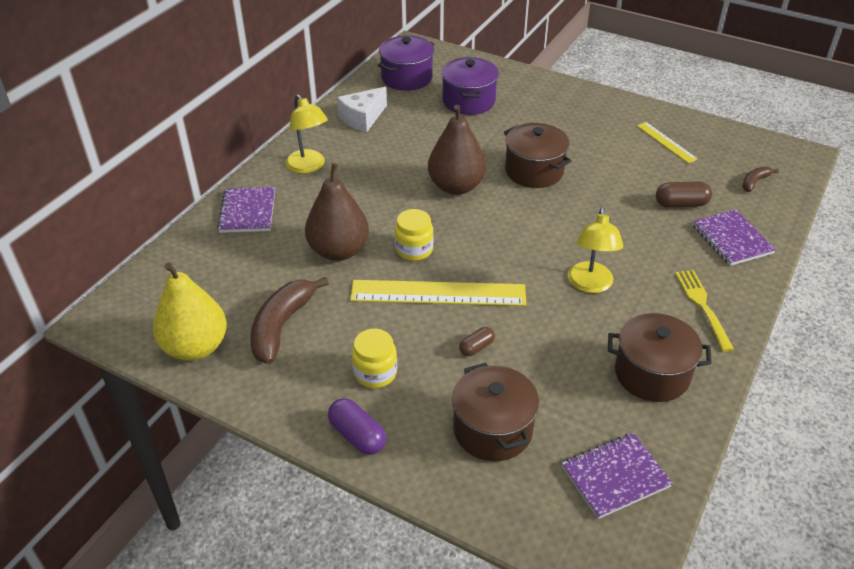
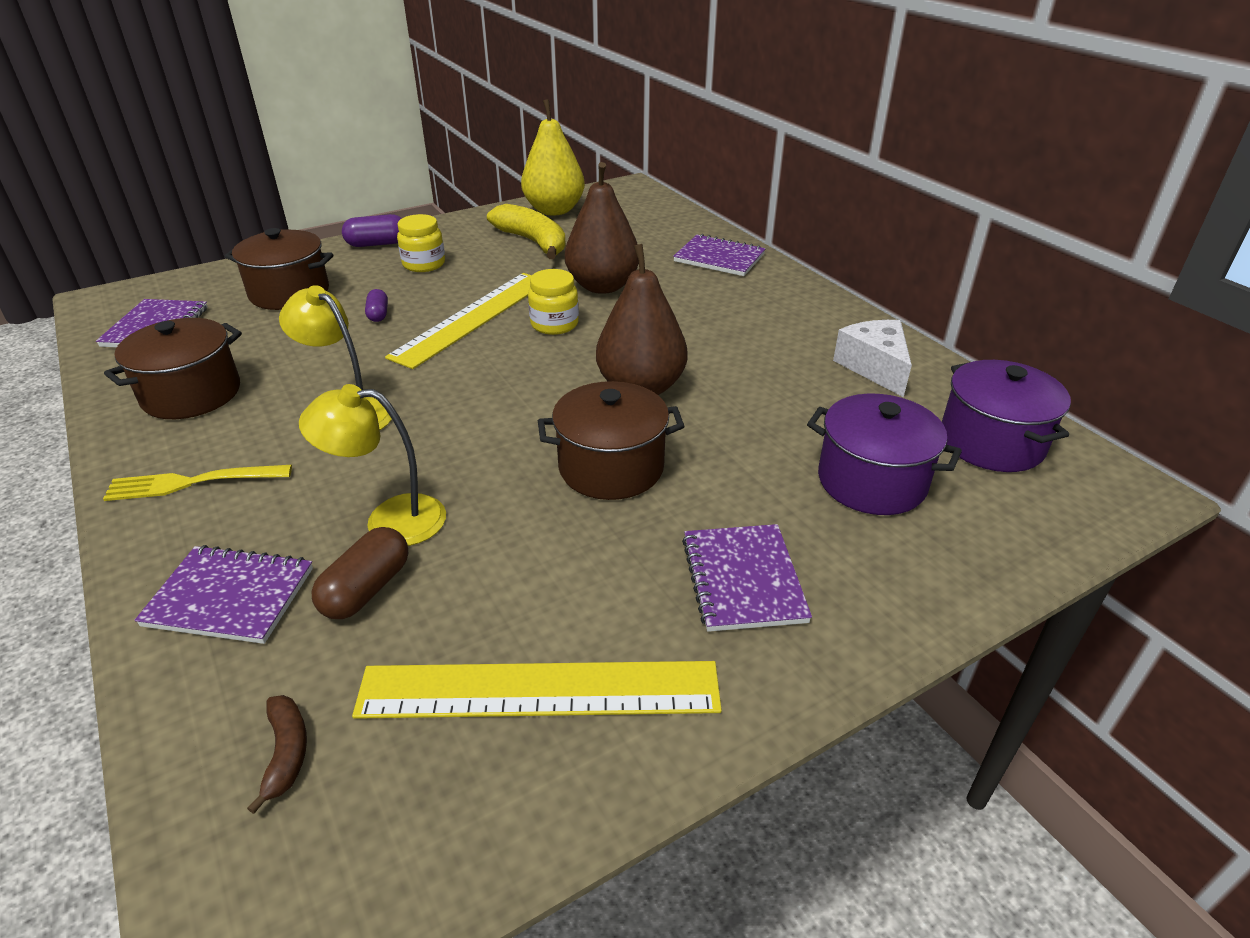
camera: 120 degrees right, 5 degrees down
brown banana [250,277,329,364] -> yellow banana [487,204,566,259]
yellow lamp [285,94,328,174] -> yellow lamp moved to [299,384,446,546]
brown capsule [459,327,495,356] -> purple capsule [365,289,388,322]
yellow ruler [637,122,698,163] -> yellow ruler [352,661,722,719], size x1.90
yellow fork [675,270,734,352] -> yellow fork turned 150 degrees clockwise [103,465,292,501]
none -> purple notebook [682,524,812,632]

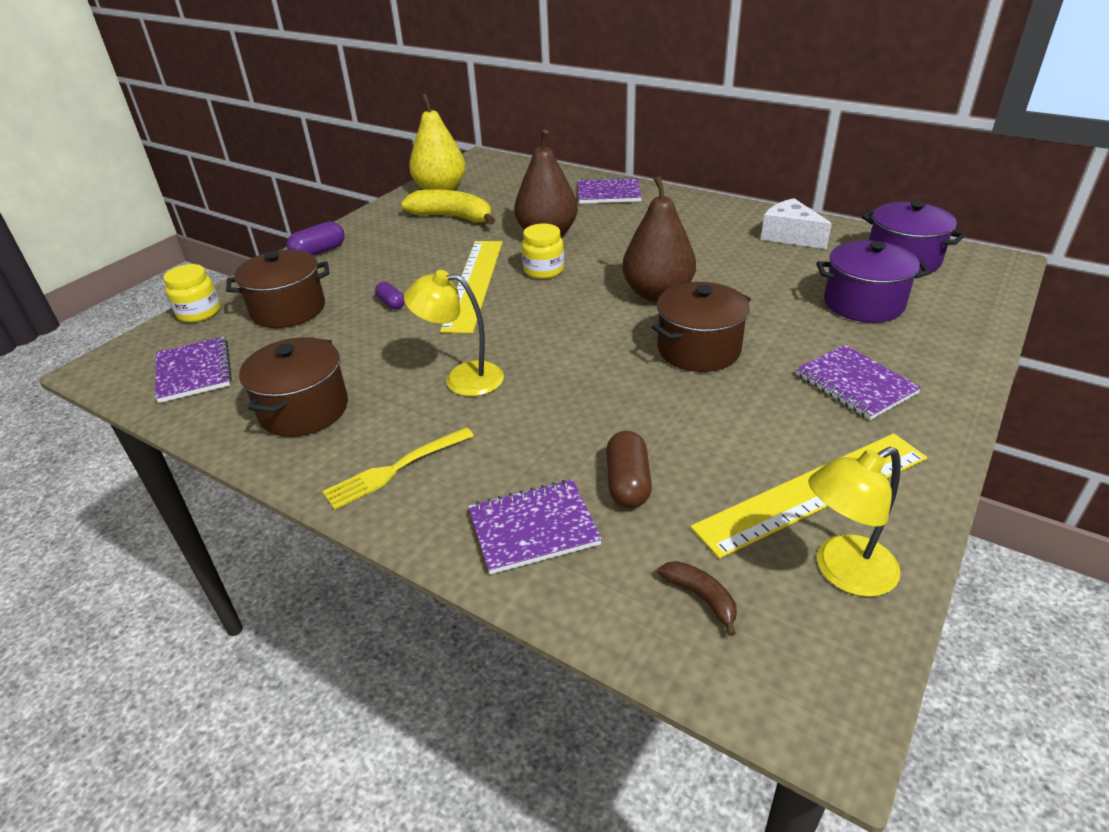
camera: 25 degrees left, 0 degrees up
yellow lamp [299,384,446,546] -> yellow lamp moved to [808,447,901,597]
yellow jar [397,214,445,272] -> yellow jar moved to [163,264,220,322]

